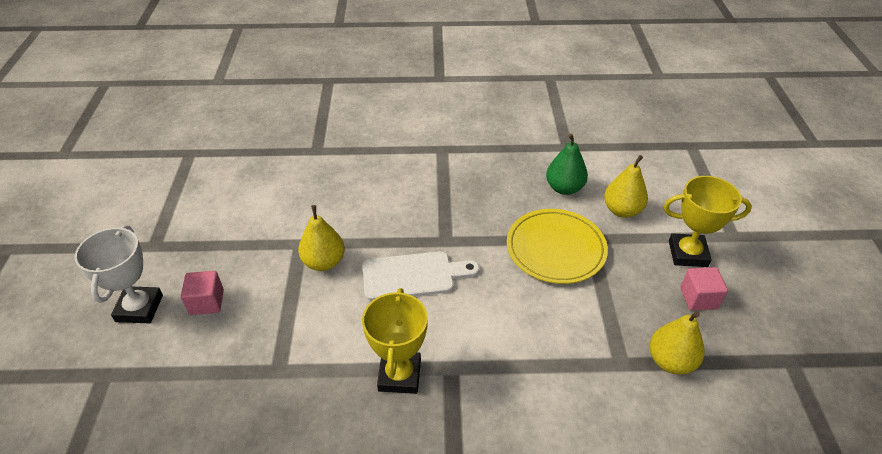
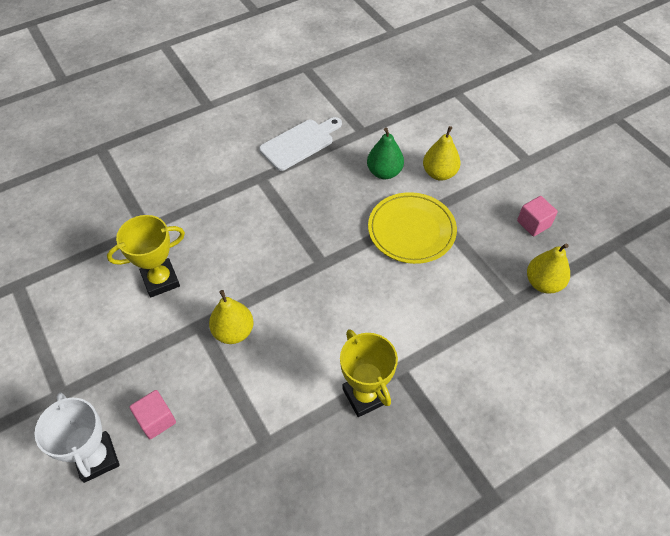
camera: 30 degrees left, 10 degrees up
white cutting board [363,251,479,301] -> white cutting board moved to [259,117,342,171]
yellow trophy [664,176,752,267] -> yellow trophy moved to [107,215,185,297]

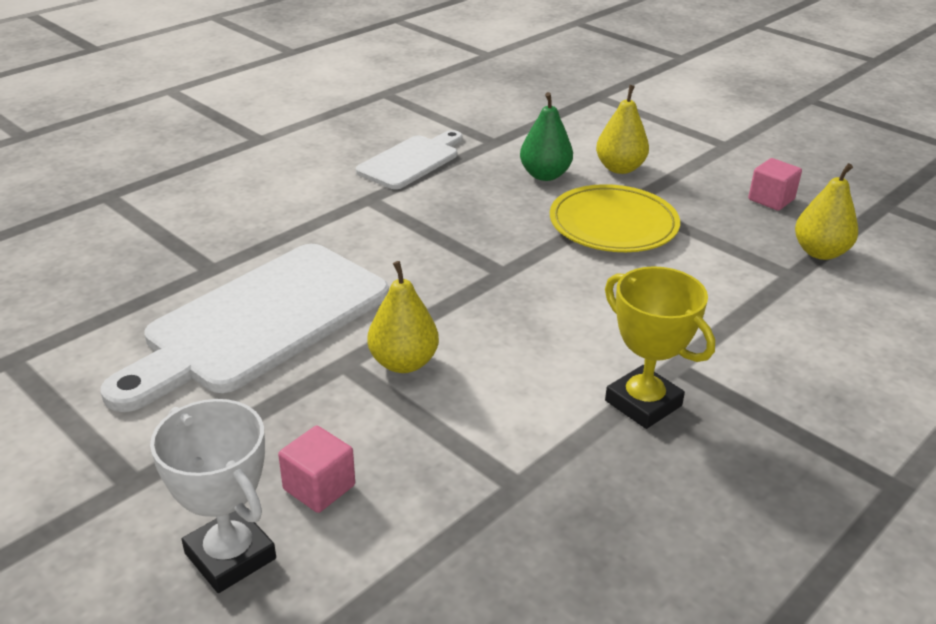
camera: 15 degrees left, 20 degrees down
yellow trophy [107,215,185,297] -> white cutting board [101,244,389,412]

